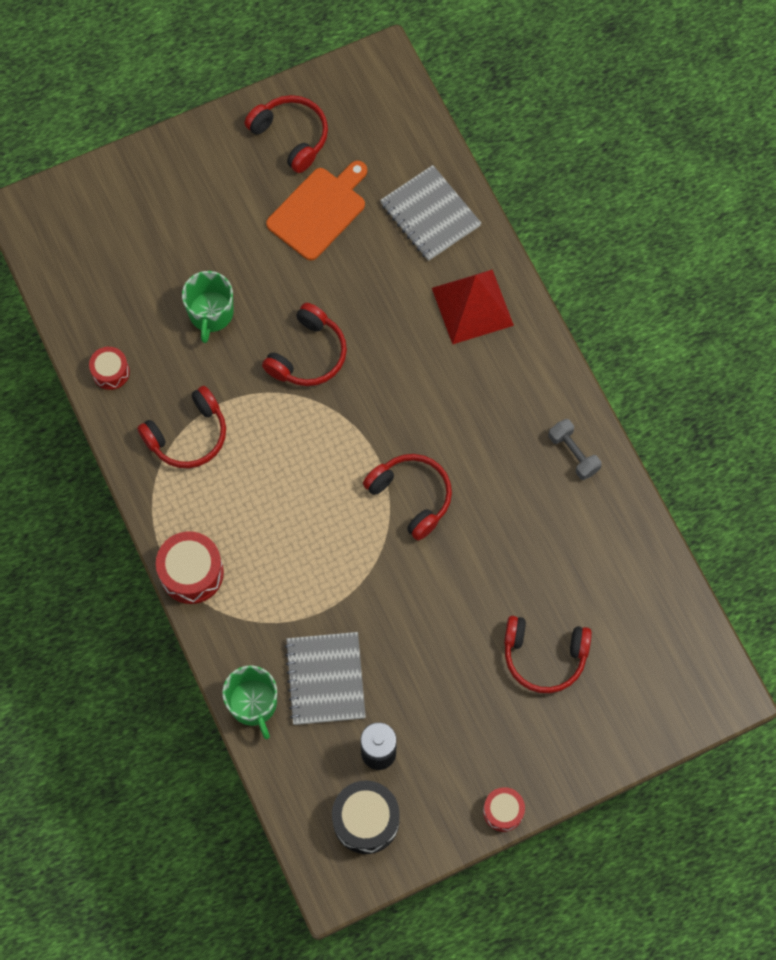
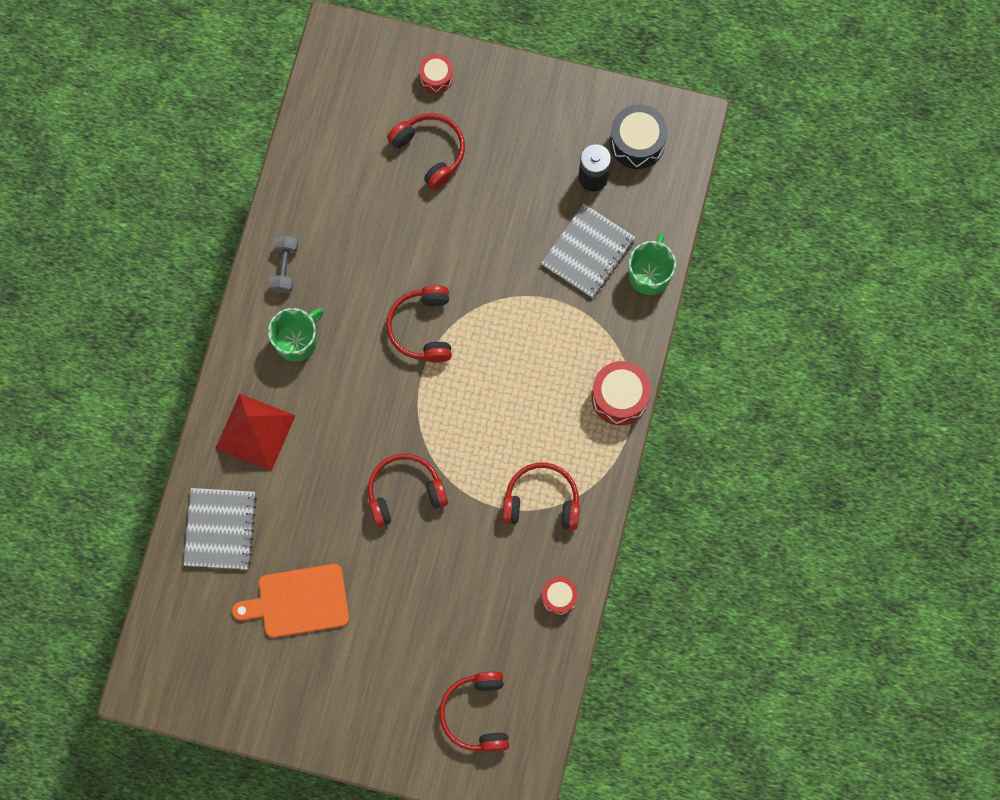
camera: 140 degrees left, 5 degrees up
green mug [182,271,233,343] -> green mug moved to [268,308,324,362]
red headphones [245,95,328,173] -> red headphones moved to [439,671,509,752]
red drum [483,787,525,832] -> red drum moved to [419,54,453,93]

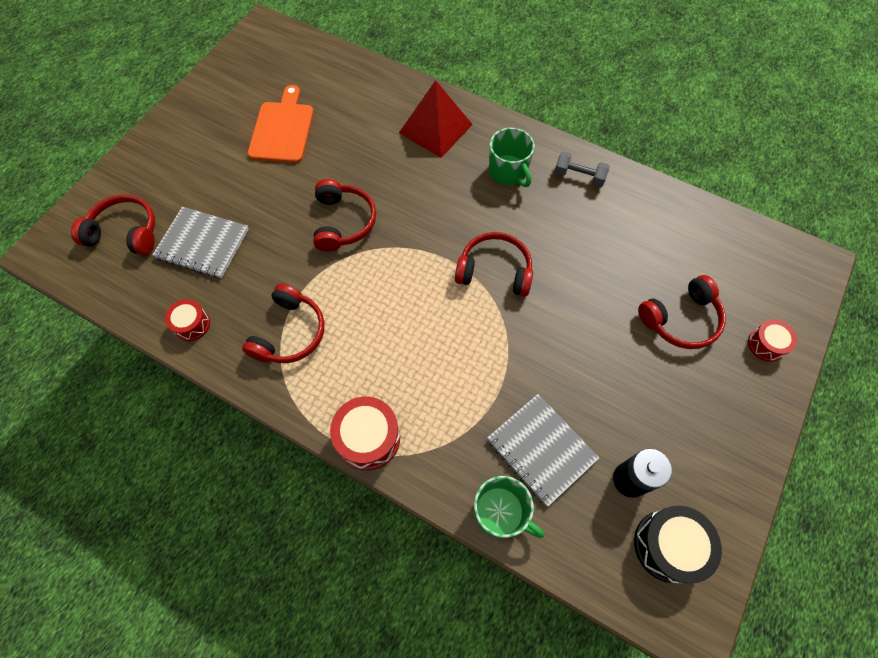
camera: 105 degrees right, 10 degrees down
grey notebook [183,488,257,570] -> grey notebook moved to [152,207,249,278]

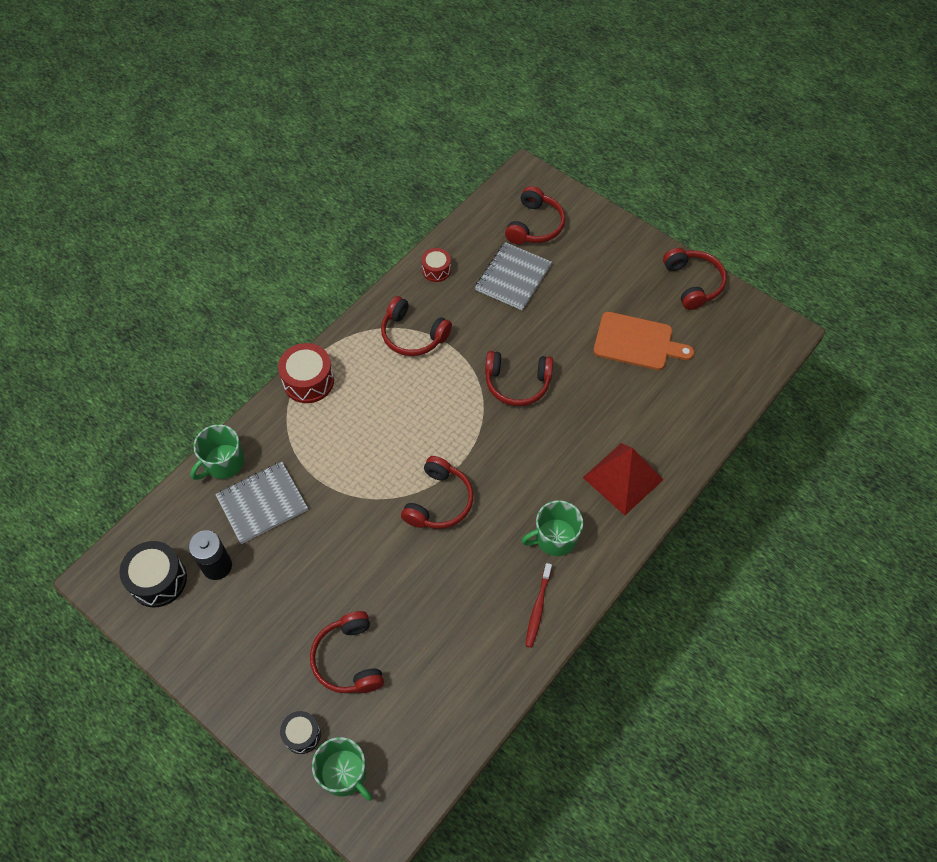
camera: 100 degrees right, 5 degrees down
grey dumbbell [554,151,610,187] -> red toothbrush [525,563,552,648]
red drum [748,320,797,362] -> black drum [280,711,321,754]
none -> green mug [312,737,373,801]
none -> red headphones [663,248,727,310]

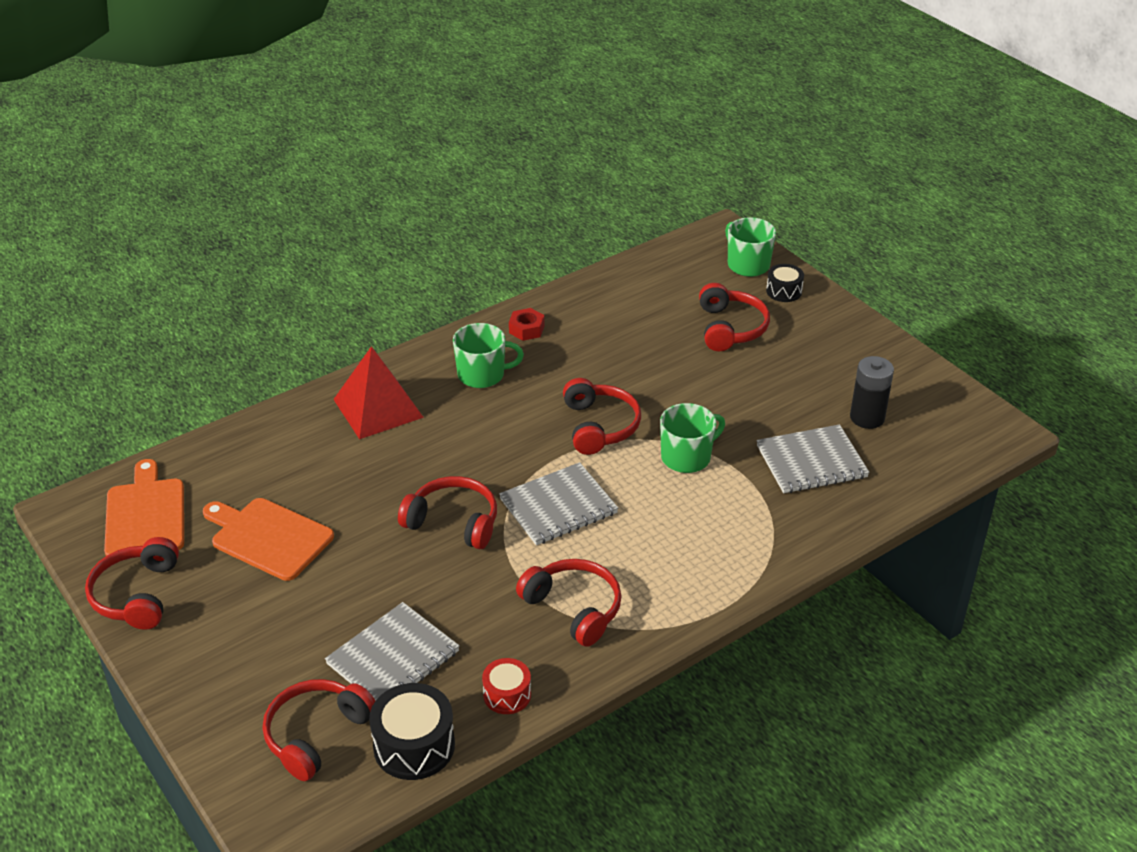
camera: 165 degrees left, 20 degrees down
black drum [119,541,187,608] -> black drum moved to [369,683,455,780]
green mug [190,424,244,480] -> green mug moved to [660,403,725,473]
red drum [278,343,334,403] -> none
red headphones [401,456,473,529] -> red headphones turned 135 degrees clockwise [563,378,641,455]
red toothbrush [525,563,552,648] -> red nut [509,308,545,341]
none -> orange cutting board [104,459,184,556]
none -> grey notebook [499,462,618,545]

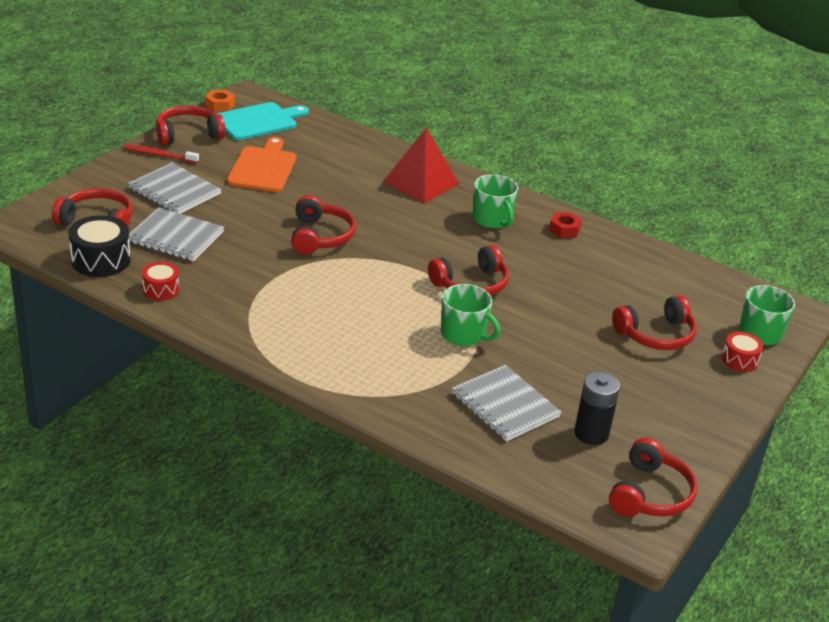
camera: 65 degrees right, 5 degrees down
orange cutting board [104,459,184,556] -> turquoise cutting board [217,102,309,140]
grey notebook [499,462,618,545] -> grey notebook moved to [128,163,222,214]
red headphones [516,559,622,647] -> red headphones moved to [609,438,698,517]
black drum [766,264,804,302] -> red drum [722,332,764,372]
none -> red toothbrush [124,145,199,163]
none -> orange nut [205,90,235,112]

